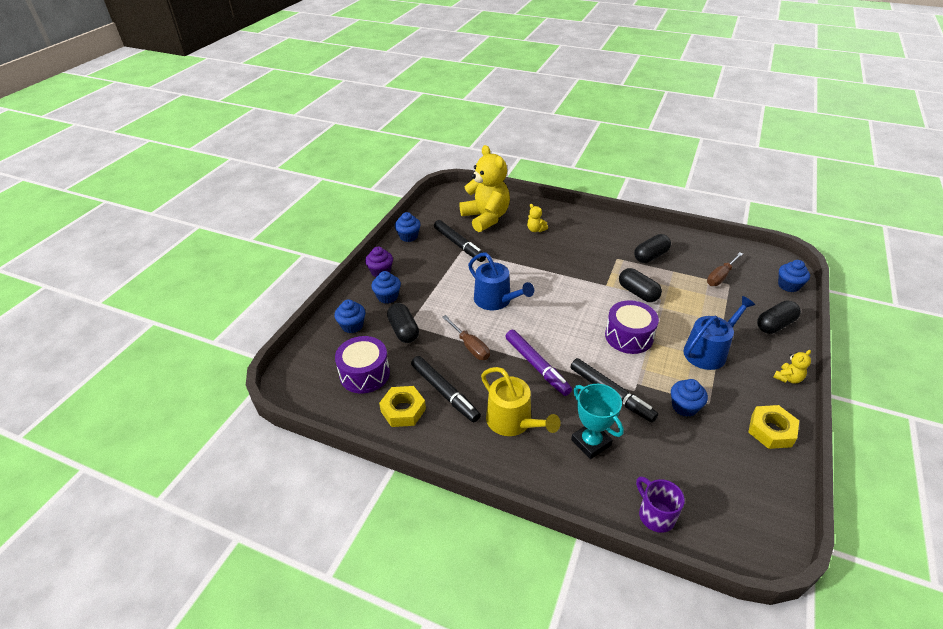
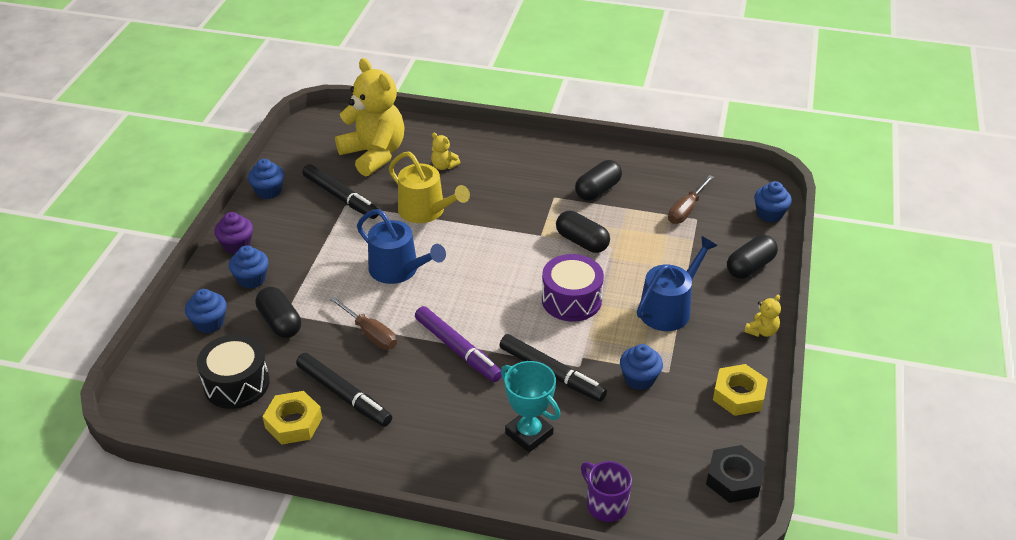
camera: 10 degrees left, 0 degrees up
purple drum [335,336,390,393] -> black drum [197,334,270,409]
yellow watering can [481,367,561,436] -> yellow watering can moved to [389,152,470,223]
none -> black nut [706,445,765,503]

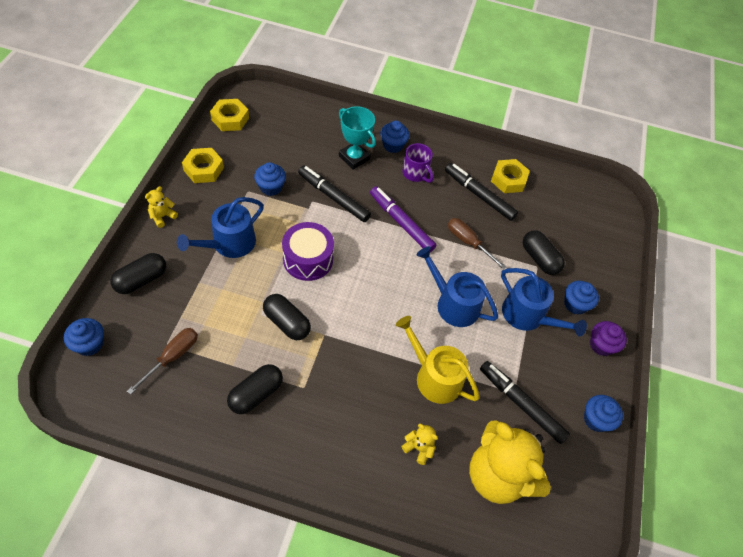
camera: 175 degrees right, 15 degrees up
blue cupcake [185,289,227,333] -> blue cupcake moved to [381,121,410,153]
black drum [197,334,270,409] -> none
purple mug [581,461,632,522] -> purple mug moved to [402,143,434,183]
black nut [706,445,765,503] -> yellow nut [210,99,249,131]
none -> blue watering can [501,268,587,336]

